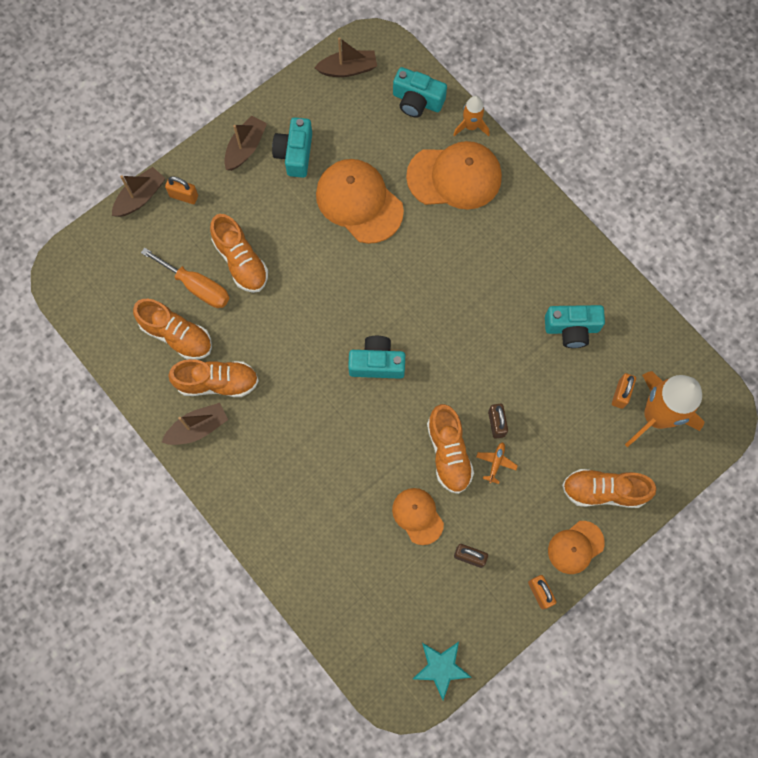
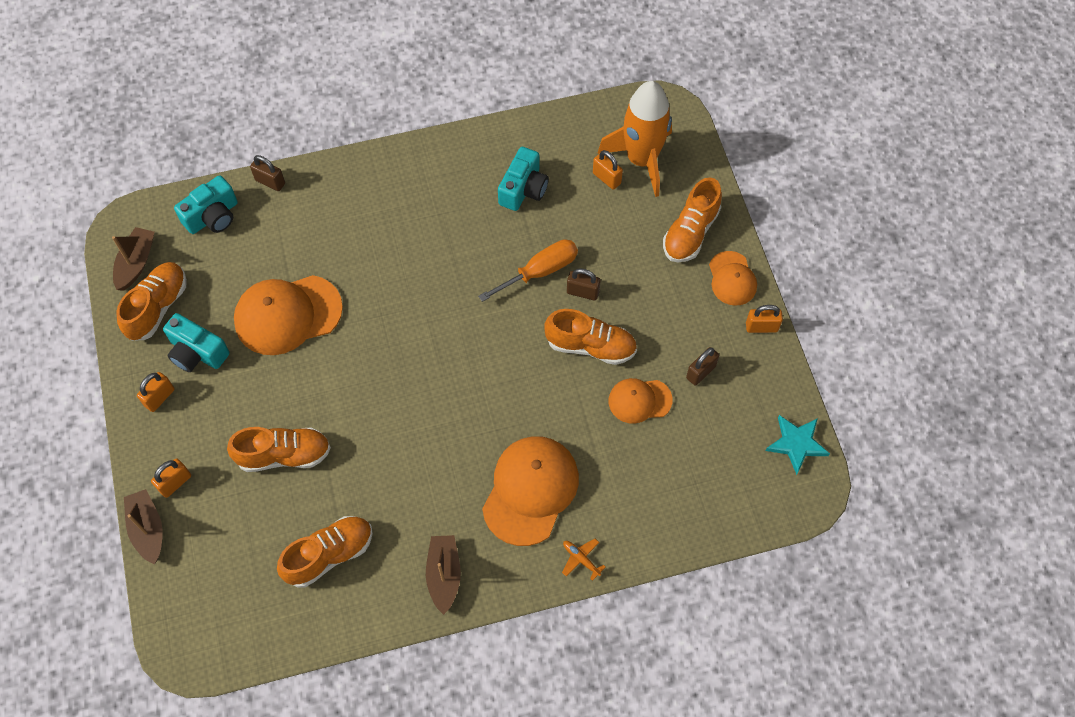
camera: 65 degrees left, 10 degrees down
orange screwdriver [141,248,230,308] -> orange screwdriver moved to [478,239,578,302]
orange shoe [168,359,259,397] -> orange shoe moved to [116,262,187,341]
brown boat [224,115,267,171] -> orange padlock [137,372,174,412]
turquoise camera [348,336,405,379] -> none
orange cap [406,141,502,210] -> orange cap moved to [482,436,579,546]
orange rocket [453,96,489,136] -> brown padlock [250,155,285,191]
orange plane [476,442,518,484] -> orange plane moved to [562,539,605,581]

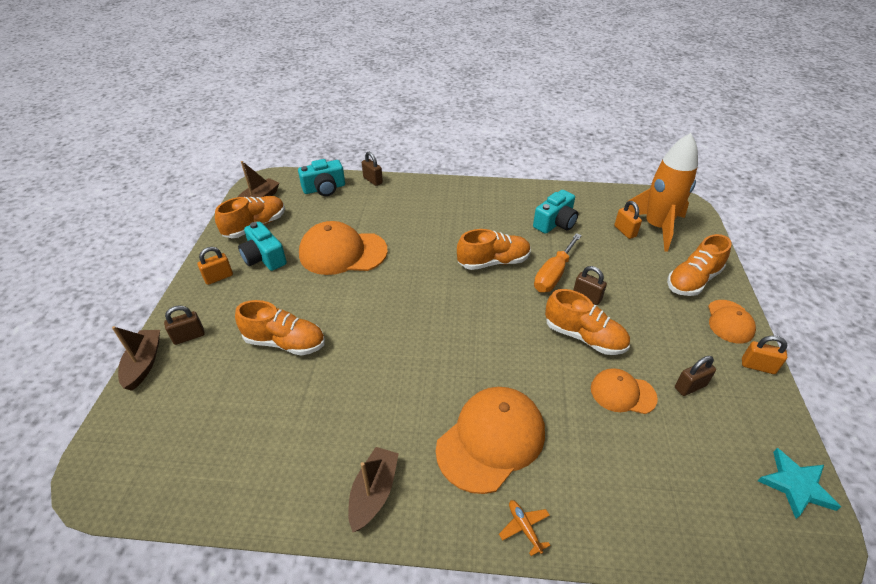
camera: 20 degrees right, 20 degrees down
orange padlock [151,458,191,498] -> brown padlock [164,305,205,345]
orange shoe [277,516,373,588] -> orange shoe moved to [457,229,531,270]
orange screwdriver [478,239,578,302] -> orange screwdriver turned 135 degrees clockwise [534,233,582,292]

